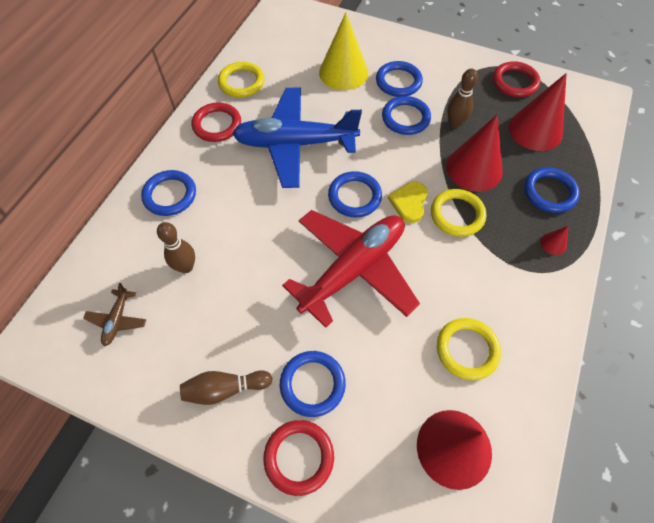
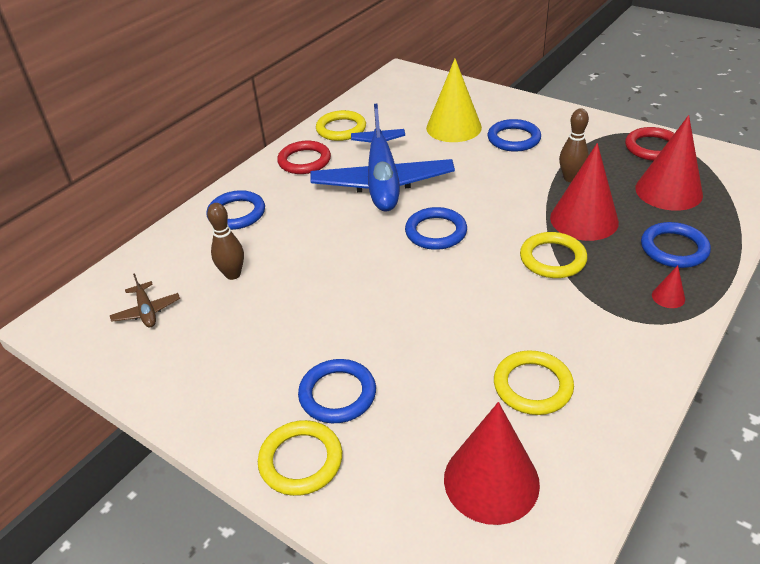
camera: 15 degrees right, 20 degrees down
brown plane [83,283,146,346] -> brown plane turned 45 degrees counterclockwise [110,273,180,327]
brown bowling pin [180,370,272,405] -> none
blue plane [232,88,362,188] -> blue plane turned 105 degrees counterclockwise [310,104,455,212]
red ring [263,420,334,496] -> yellow ring [258,420,342,496]
red plane [282,210,420,328] -> none
blue ring [382,96,431,135] -> none
yellow heart [388,182,428,223] -> none

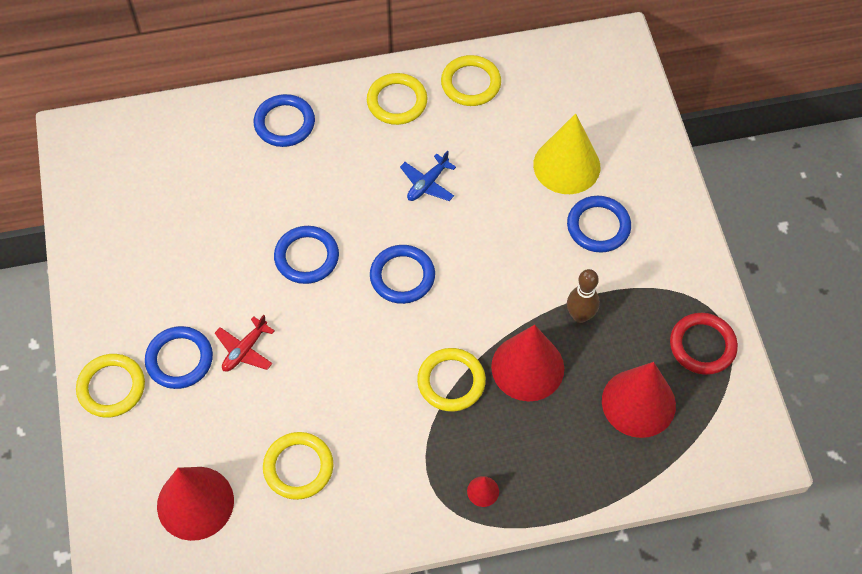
camera: 40 degrees right, 20 degrees up
brown plane [110,273,180,327] -> none
brown bowling pin [207,203,244,280] -> none
red ring [277,141,331,174] -> yellow ring [367,73,427,125]
blue plane [310,104,455,212] -> blue plane [400,151,456,201], size x0.40
blue ring [641,222,711,268] -> blue ring moved to [274,226,339,284]
none -> red plane [215,315,275,372]

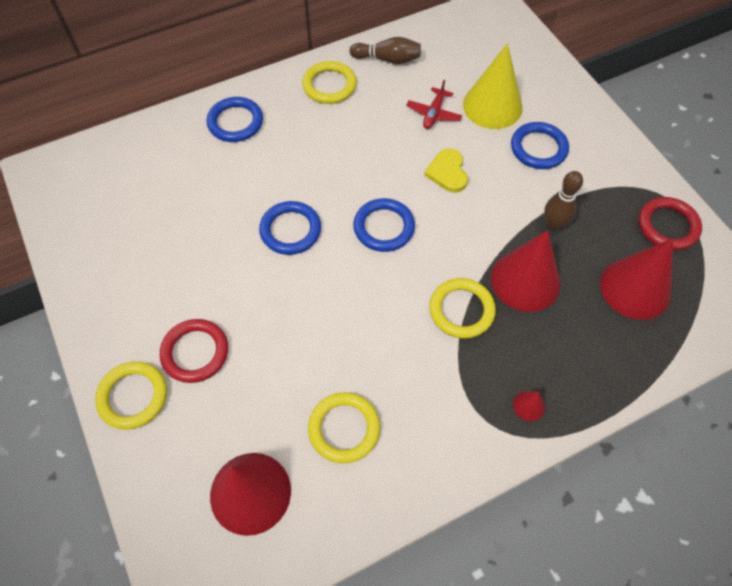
camera: 15 degrees left, 0 degrees up
blue ring [145,326,213,389] -> red ring [160,319,228,383]
red plane [215,315,275,372] -> red plane moved to [406,80,462,129]
blue plane [400,151,456,201] -> none
yellow ring [441,55,501,106] -> brown bowling pin [349,37,421,64]
none -> yellow heart [424,149,468,193]

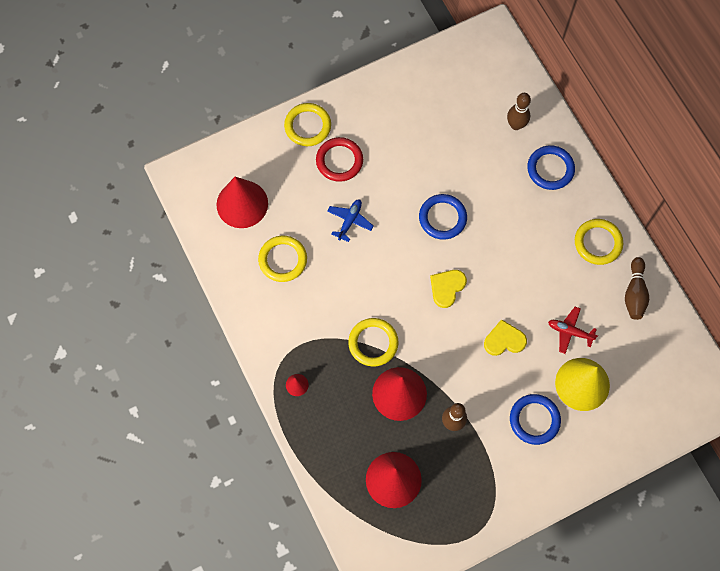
camera: 90 degrees right, 10 degrees up
blue ring [353,198,415,252] -> yellow heart [430,270,467,308]
red ring [638,197,702,250] -> none
none -> blue plane [327,199,373,242]
none -> brown bowling pin [507,93,531,130]

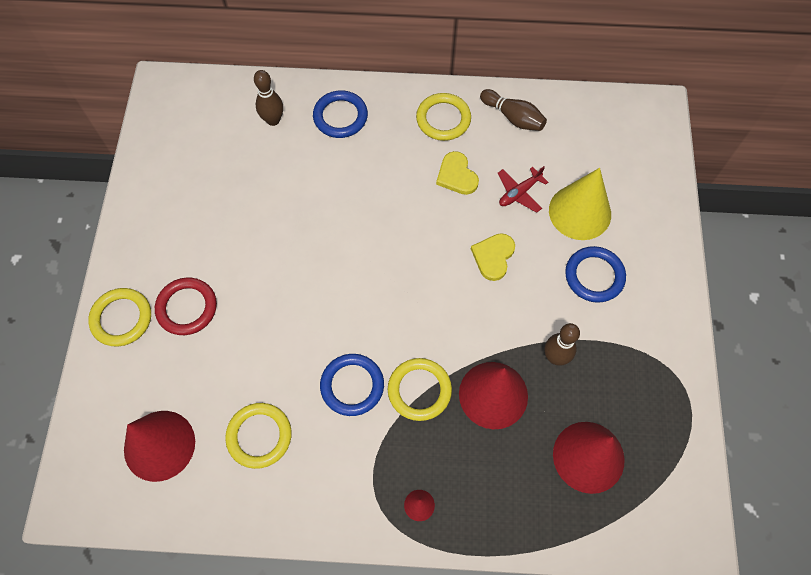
camera: 60 degrees left, 5 degrees down
blue plane [327,199,373,242] -> none
blue ring [419,194,467,240] -> blue ring moved to [320,354,384,416]
yellow heart [430,270,467,308] -> yellow heart moved to [436,151,479,195]

